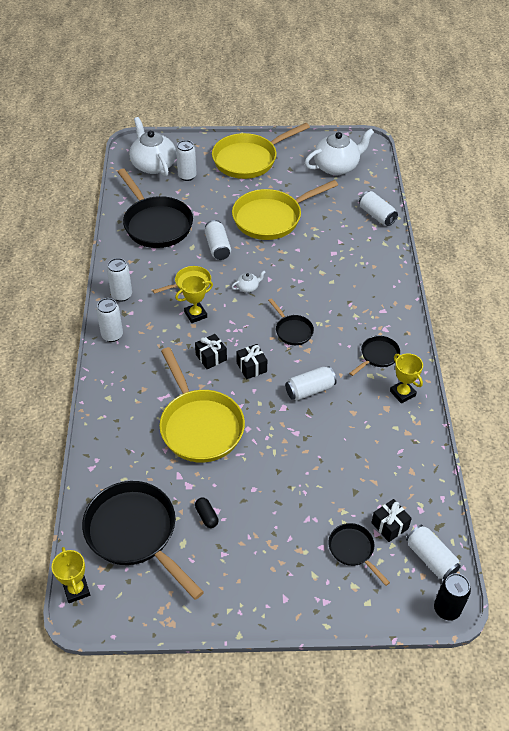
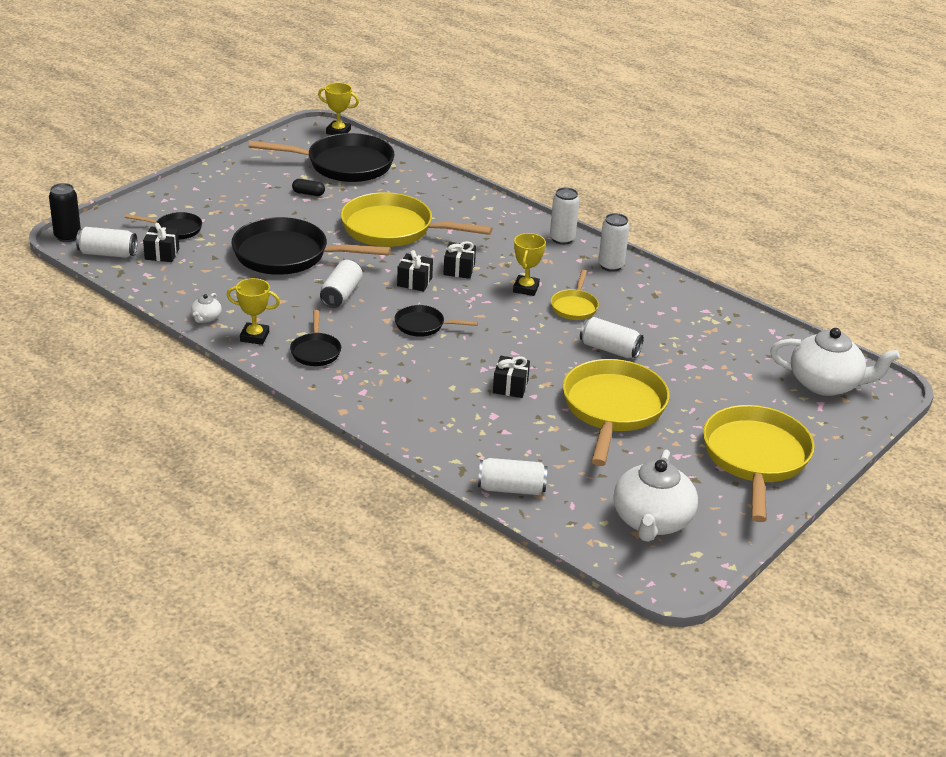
camera: 130 degrees right, 15 degrees down
black pan [118,169,193,248] -> black pan moved to [231,217,391,275]
white can [176,140,197,181] -> none
white teapot [231,271,266,293] -> white teapot moved to [191,293,222,323]
none -> black gift [493,356,530,398]

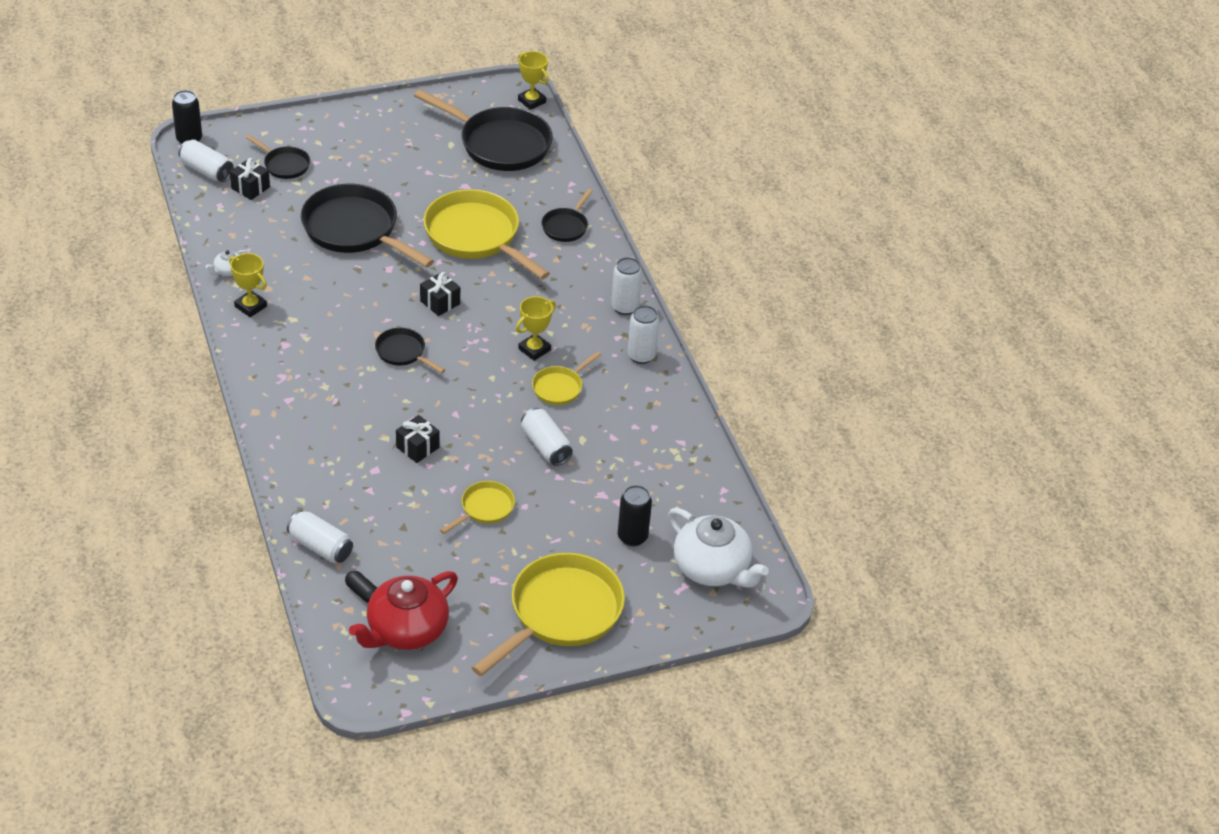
camera: 30 degrees right, 10 degrees up
black pan [290,310,341,366] -> black pan moved to [541,189,593,242]
black capsule [292,179,325,196] -> black capsule moved to [345,571,377,603]
white can [320,260,363,308] -> none
black gift [443,241,476,279] -> none
yellow pan [563,359,670,466] -> yellow pan [440,481,515,534], size x0.49
white teapot [614,450,698,542] -> red teapot [349,571,458,650]
none -> black can [618,485,652,547]

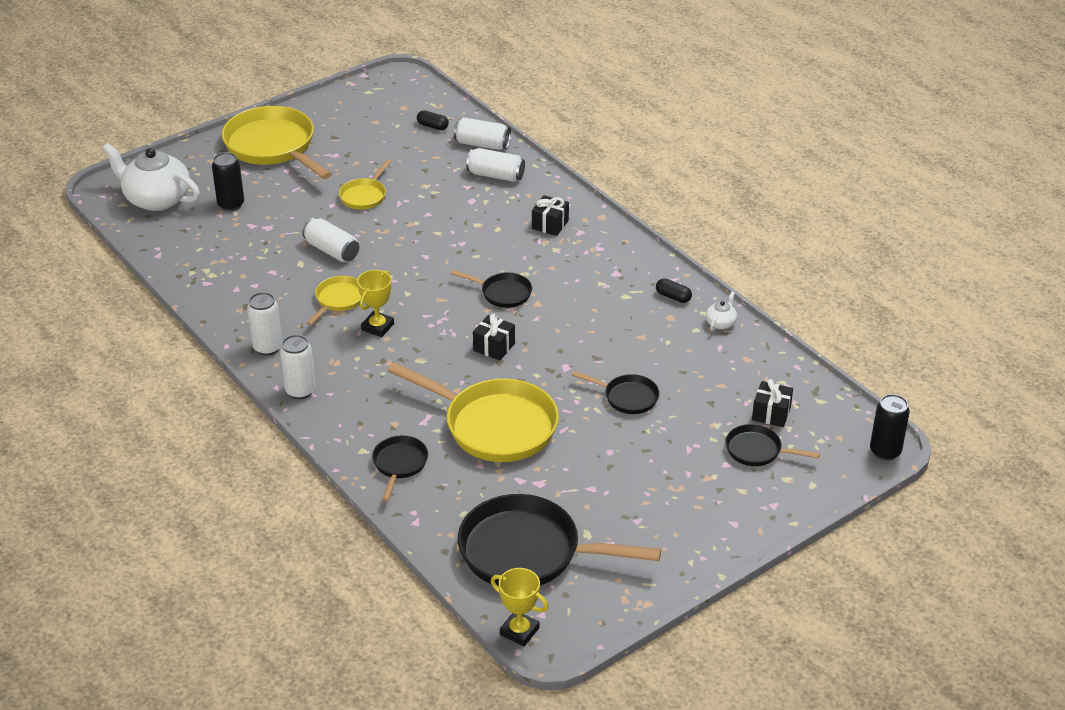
camera: 165 degrees right, 5 degrees down
white can [178,139,233,182] -> white can moved to [466,148,525,182]
yellow trophy [229,253,267,317] -> black capsule [656,278,692,303]
black pan [301,184,434,268] -> black pan [572,371,659,414], size x0.49
red teapot [349,571,458,650] -> none
black gift [396,415,439,463] -> black gift moved to [532,195,569,236]
yellow pan [472,553,625,676] -> yellow pan turned 120 degrees clockwise [222,106,332,179]

